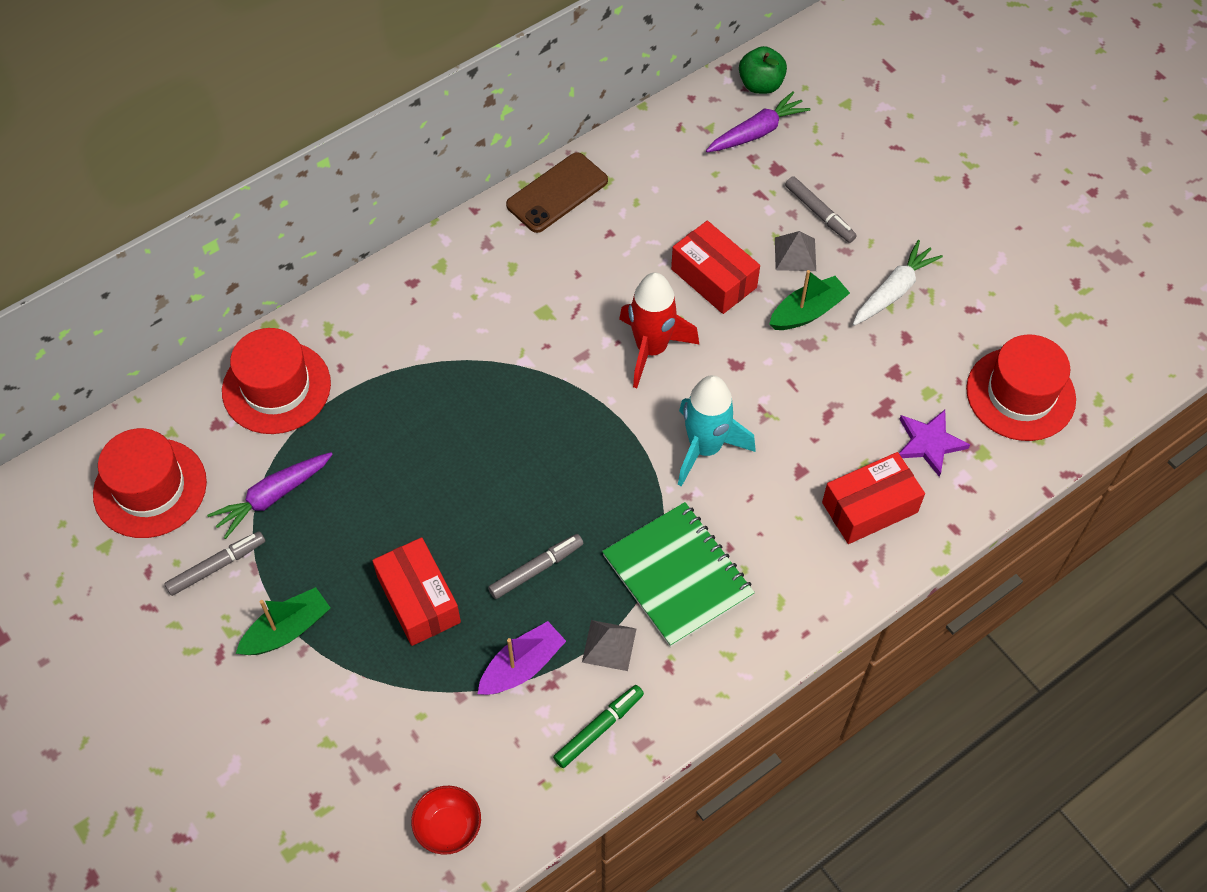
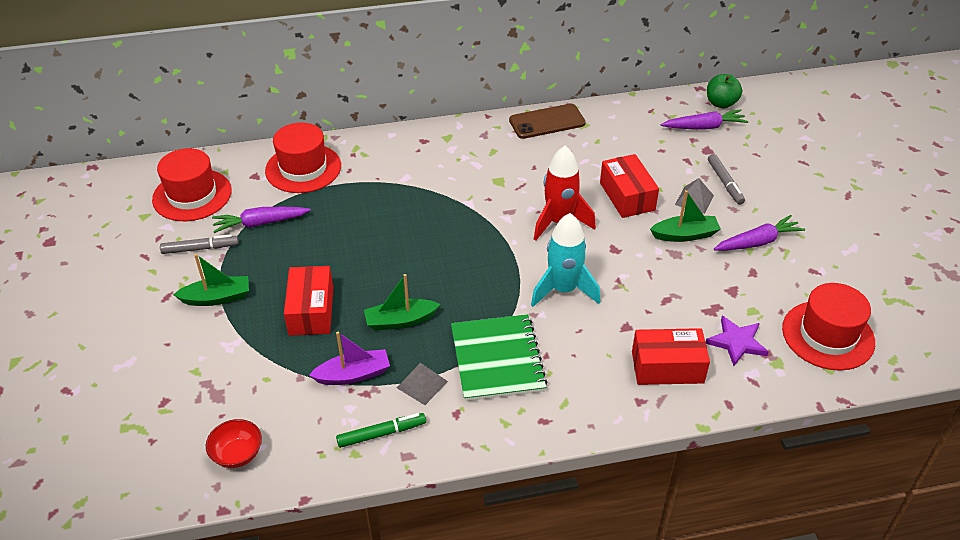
camera: 25 degrees right, 15 degrees down
grey marker [488,534,583,599] -> green boat [364,274,440,331]
white carrot [853,240,943,326] -> purple carrot [714,215,805,251]

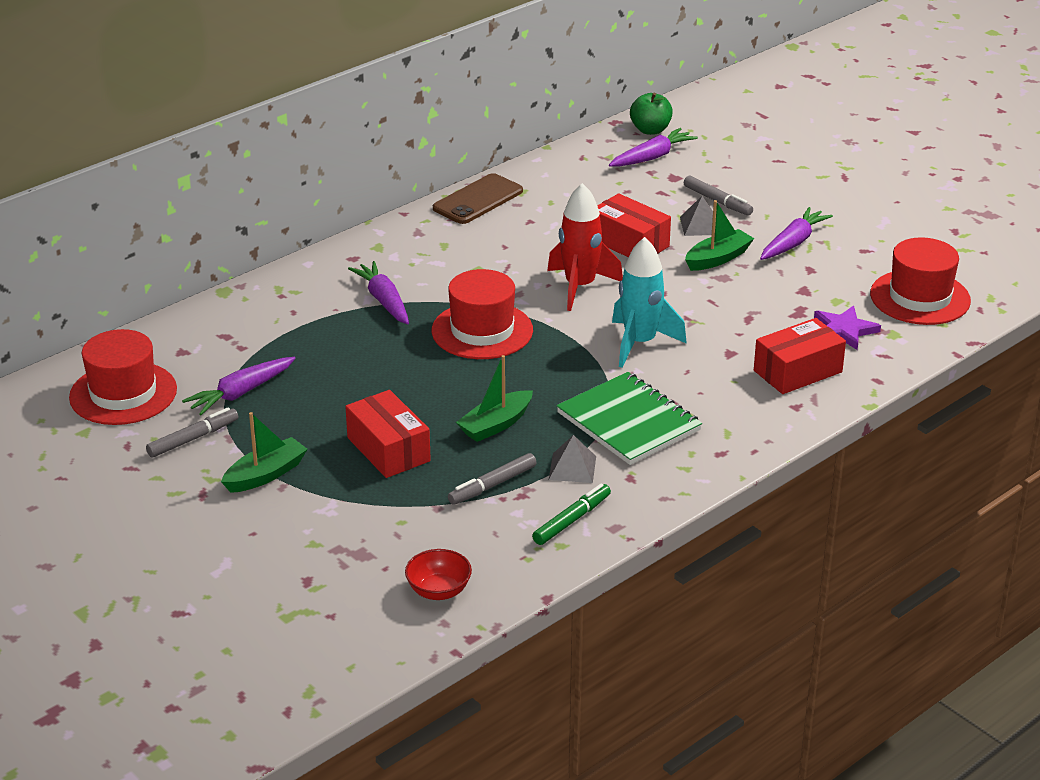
camera: 30 degrees left, 10 degrees down
red hat [265,123,341,193] -> red hat moved to [432,269,533,359]
purple boat [309,332,390,385] -> grey marker [448,453,537,505]
none -> purple carrot [348,261,409,324]

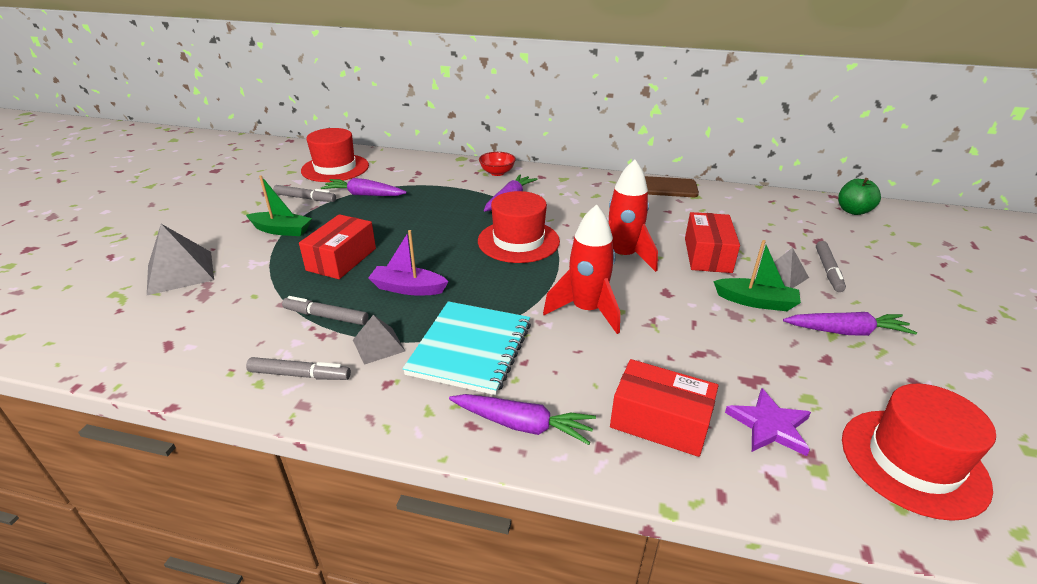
camera: 55 degrees right, 0 degrees up
red bowl [405,549,472,600] -> red bowl moved to [479,152,516,176]
green boat [456,355,533,442] -> purple boat [368,230,449,296]
green marker [532,484,611,545] -> grey marker [246,357,351,380]
green notebook [557,372,702,465] -> turquoise notebook [403,301,531,395]
purple carrot [609,128,698,167] -> purple carrot moved to [449,394,596,445]
turquoise rocket [612,237,687,368] -> red rocket [543,204,620,334]
none -> grey pyramid [147,224,214,295]

